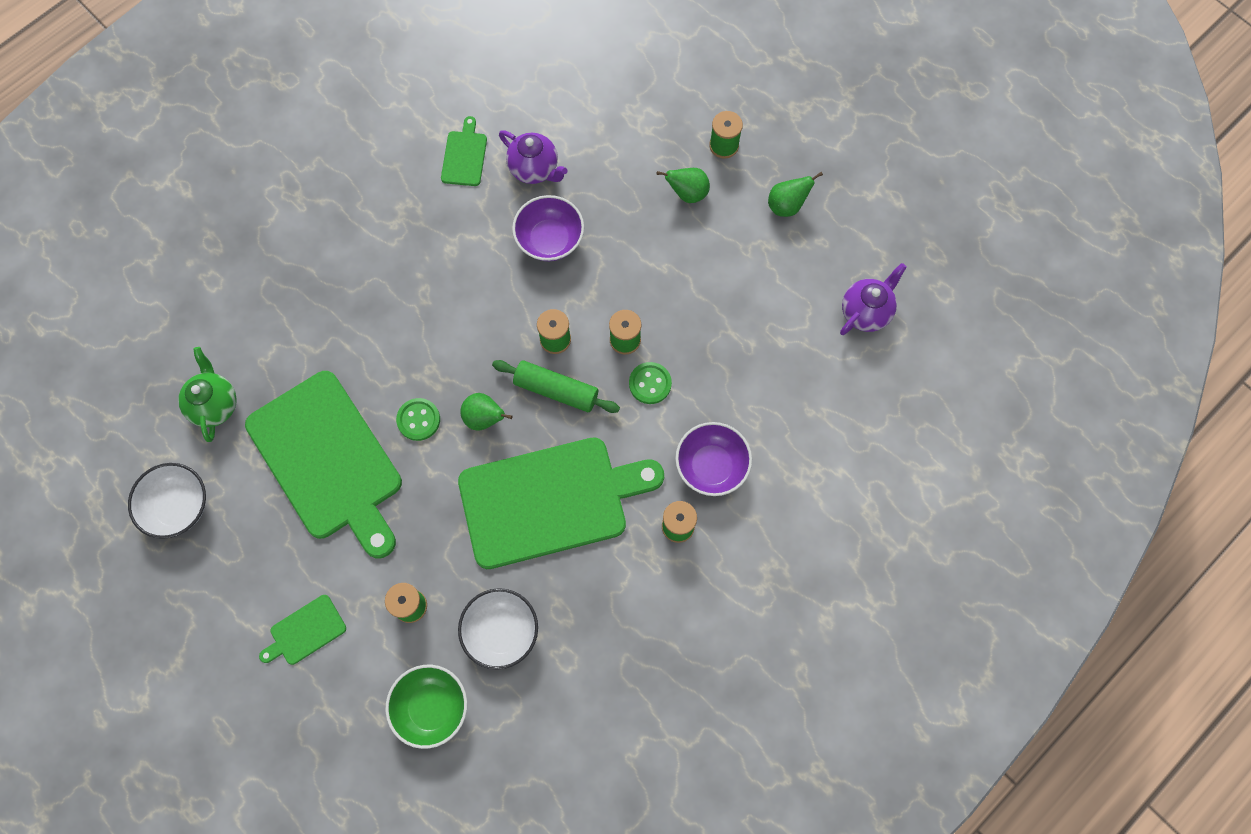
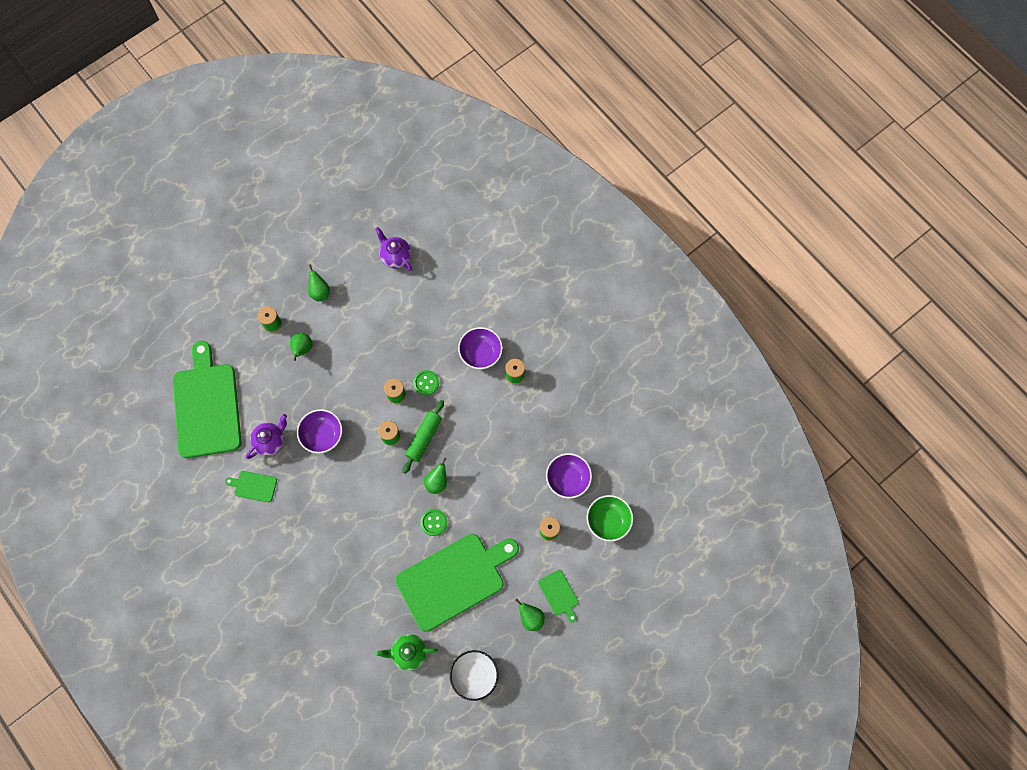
camera: 85 degrees left, 0 degrees up
green cutting board [458,437,664,569] -> green cutting board moved to [173,341,241,458]
white bowl [458,588,538,670] -> purple bowl [546,453,592,499]
none -> green pear [515,599,545,631]

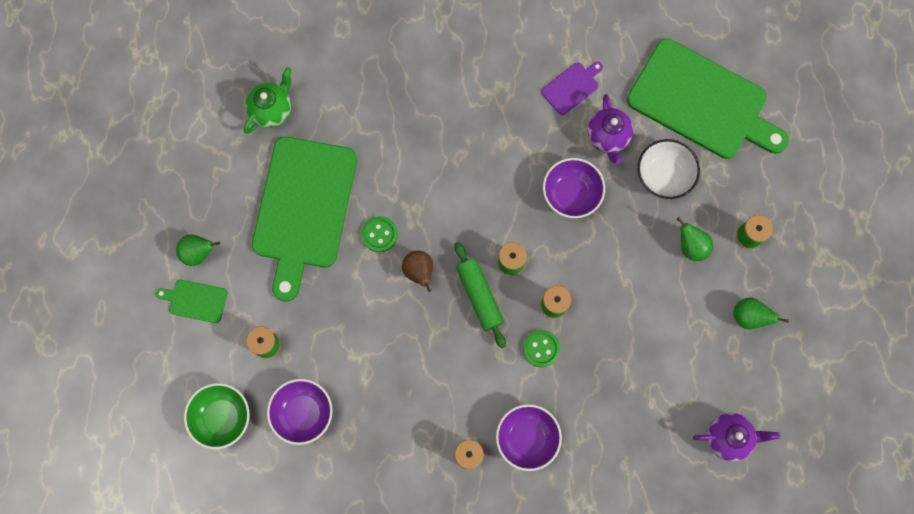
camera: 130 degrees right, 5 degrees up
green cutting board [225,471,277,502] -> purple cutting board [541,62,603,115]
green pear [424,458,447,494] -> brown pear [402,251,433,292]
white bowl [450,650,498,701] -> white bowl moved to [638,139,700,199]

